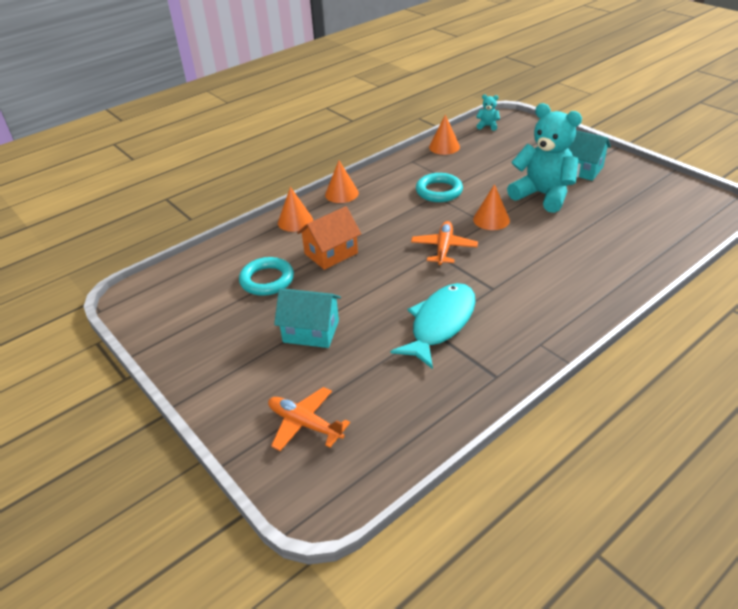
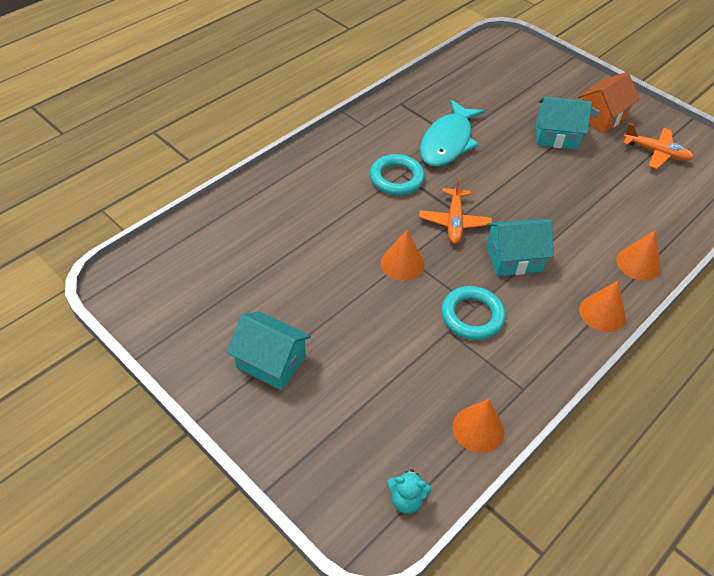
camera: 170 degrees right, 10 degrees up
turquoise ring [239,257,294,296] -> turquoise ring moved to [370,154,425,195]
orange plane [268,387,350,451] -> orange plane moved to [623,123,694,169]
orange house [297,206,361,270] -> orange house moved to [578,72,640,133]
turquoise teddy bear [507,103,582,213] -> none
none -> turquoise house [486,219,554,276]

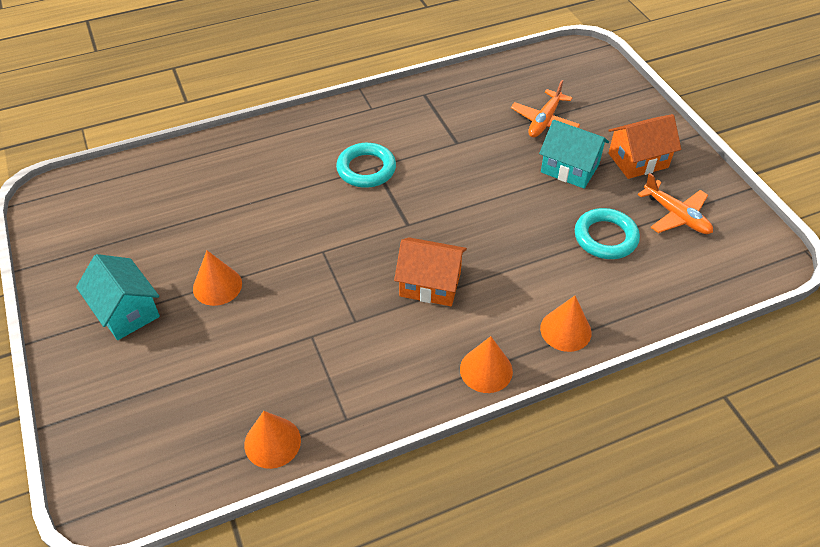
camera: 25 degrees right, 0 degrees up
orange cone [381,230,425,281] -> orange cone moved to [193,251,242,306]
turquoise teddy bear [387,469,431,514] -> none
orange plane [419,177,492,244] -> orange plane moved to [511,80,580,138]
turquoise fish [420,100,485,167] -> none
turquoise ring [441,286,506,340] -> turquoise ring moved to [575,208,640,259]
turquoise house [486,219,554,276] -> orange house [394,237,467,306]

